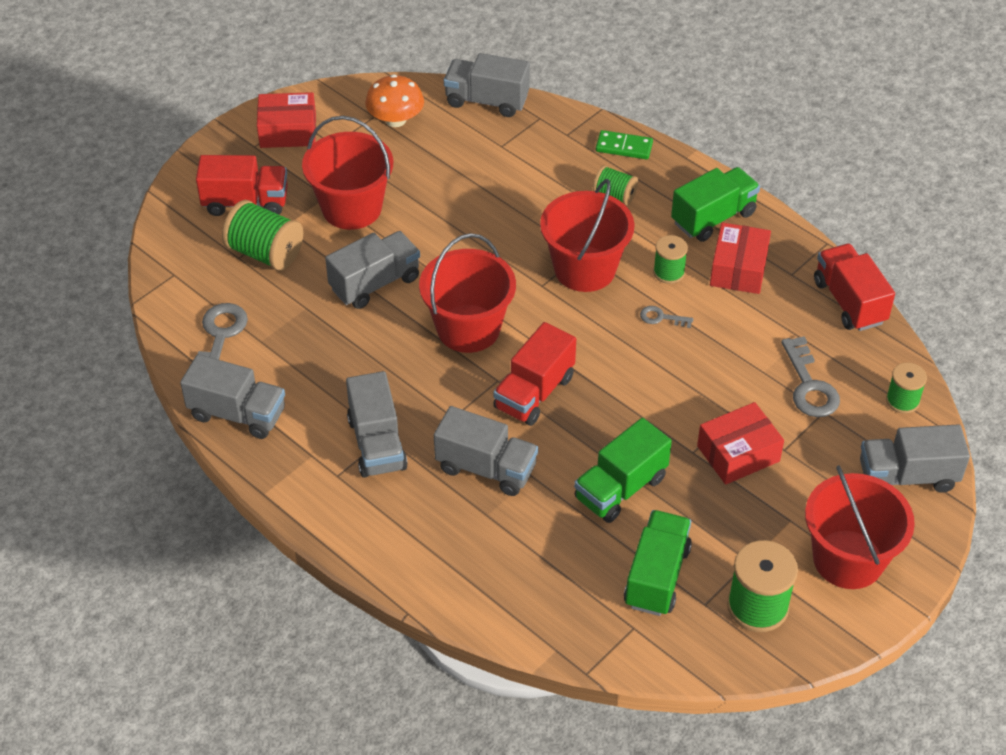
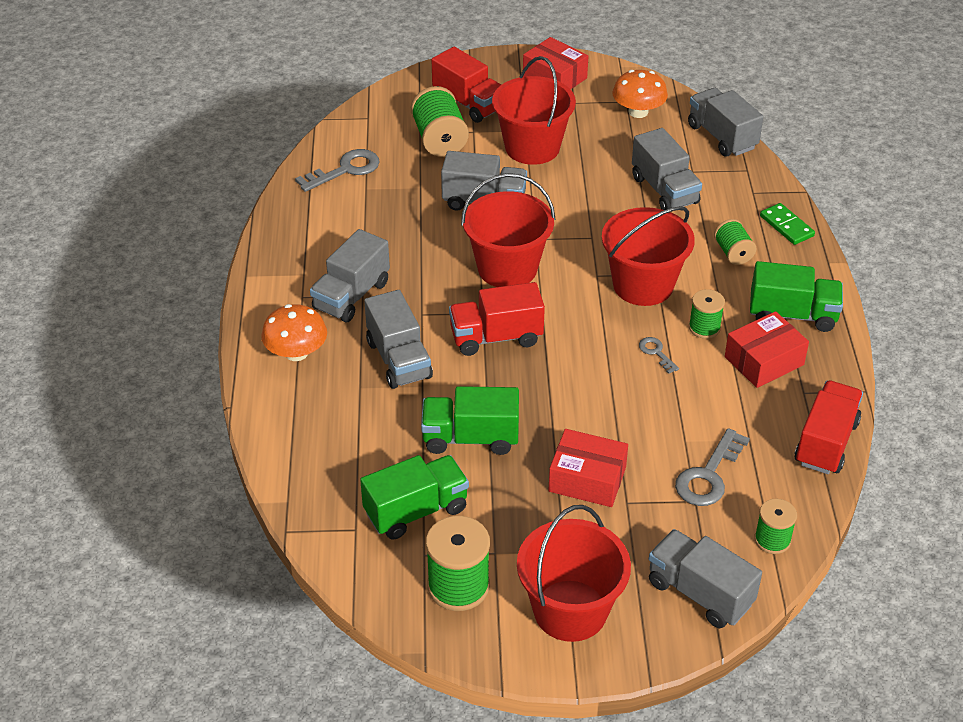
camera: 45 degrees right, 5 degrees down
grey truck [180,354,285,439] -> grey truck moved to [632,128,702,210]
none -> orange mushroom [261,304,327,361]

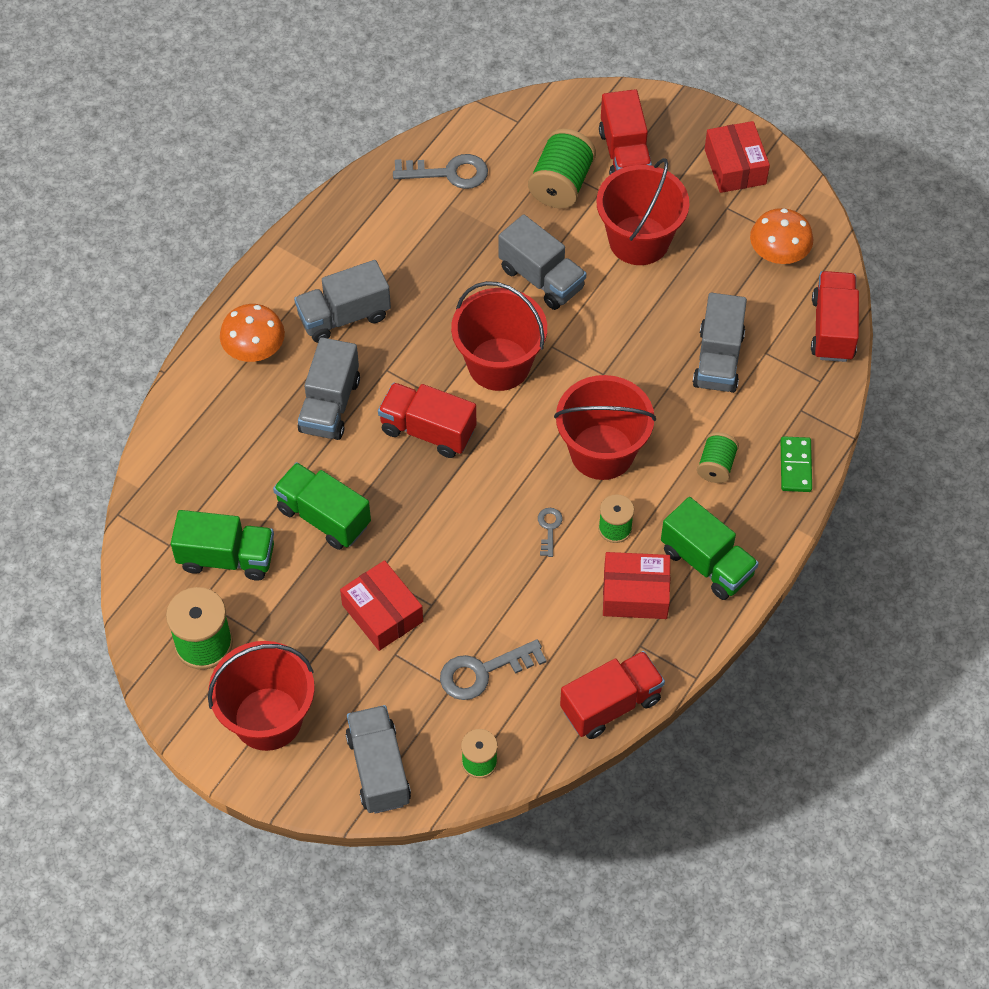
camera: 35 degrees right, 15 degrees up
grey truck [688,88,763,157] -> red truck [811,271,859,362]

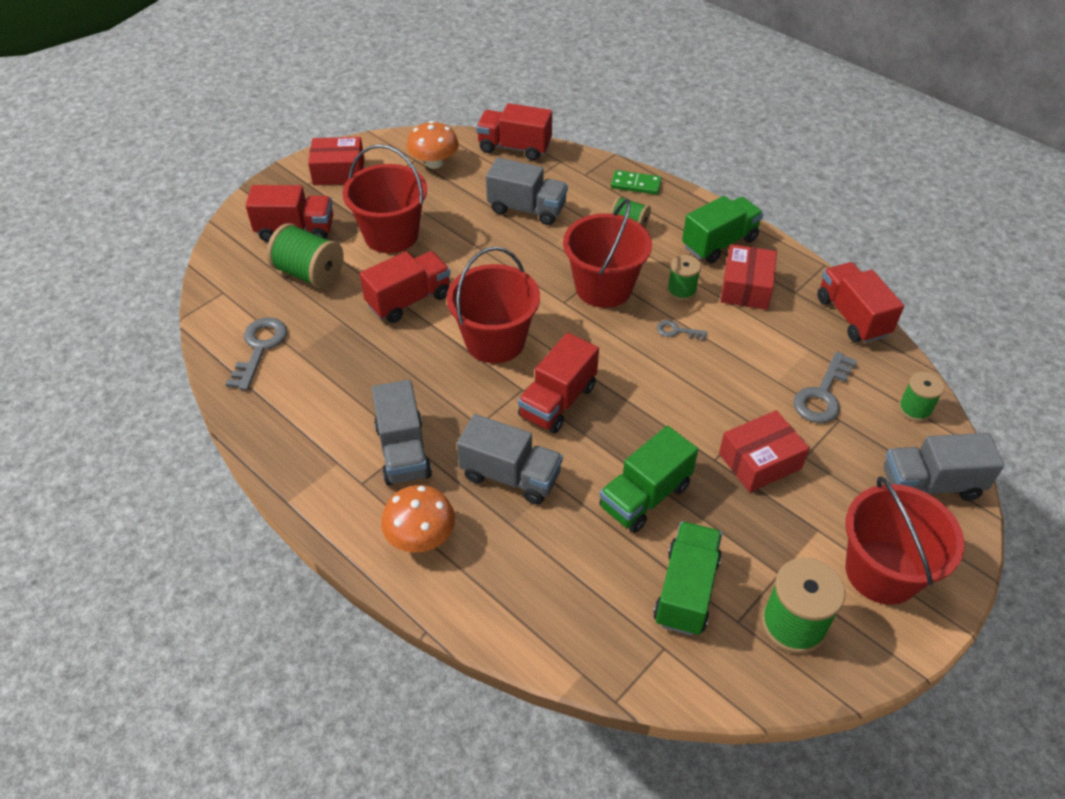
camera: 80 degrees left, 10 degrees down
grey key [440,639,547,700] -> grey key turned 45 degrees clockwise [794,352,857,423]
grey truck [499,214,587,310] -> red truck [360,251,451,323]

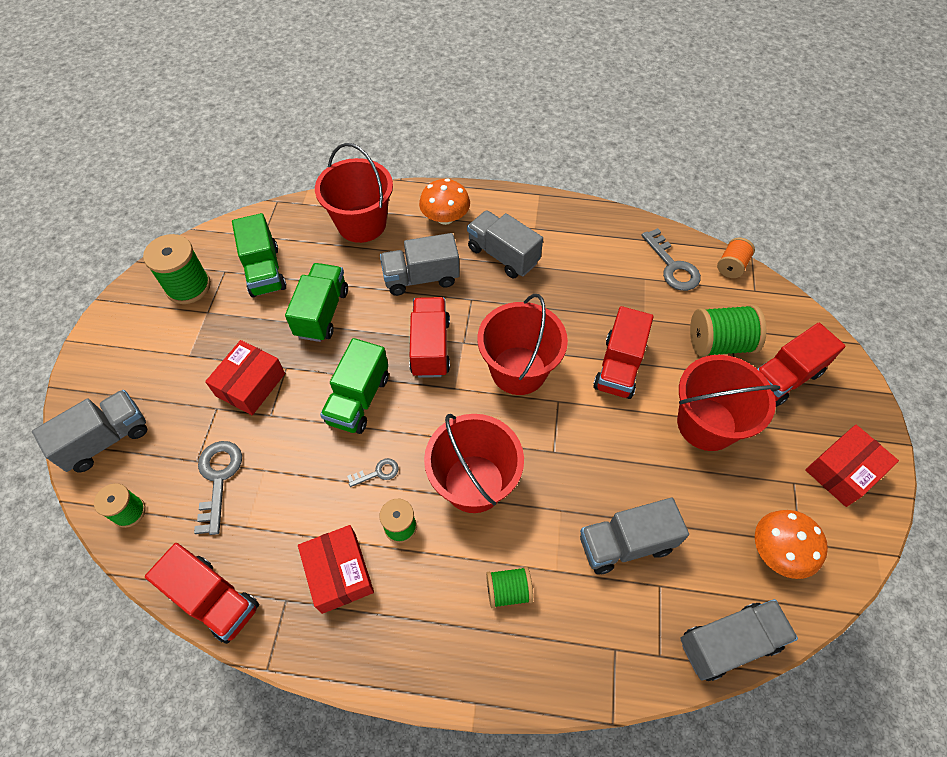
camera: 145 degrees right, 10 degrees up
red truck [476,103,552,160] -> grey truck [680,599,798,681]
green domino [611,170,662,195] -> none
green truck [682,196,764,264] -> green truck moved to [320,338,389,434]
red bucket [845,476,965,605] -> red bucket moved to [315,143,393,243]
none -> orange spool [717,238,755,278]

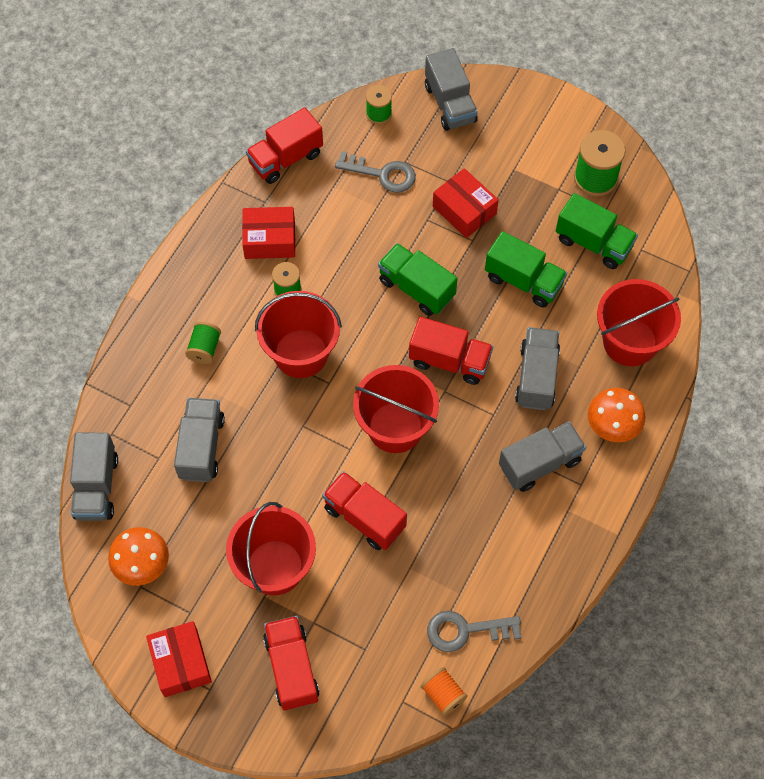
camera: 110 degrees right, 5 degrees up
green truck [232,213,286,297] -> green truck turned 150 degrees counterclockwise [556,193,638,269]
grey key [347,458,399,487] -> none
green spool [690,305,767,357] -> none

